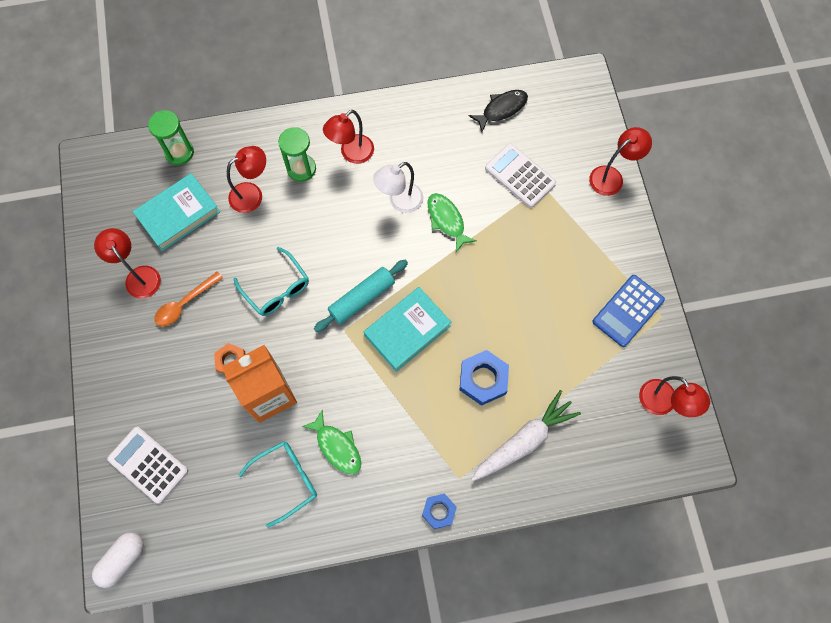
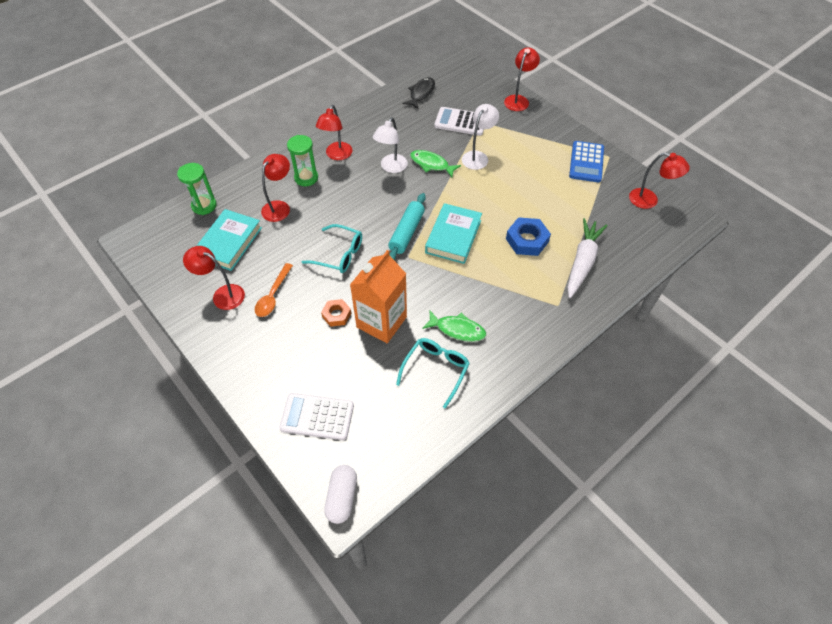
camera: 30 degrees left, 15 degrees down
blue nut [422,493,457,529] -> none
none -> white lamp [462,104,499,170]

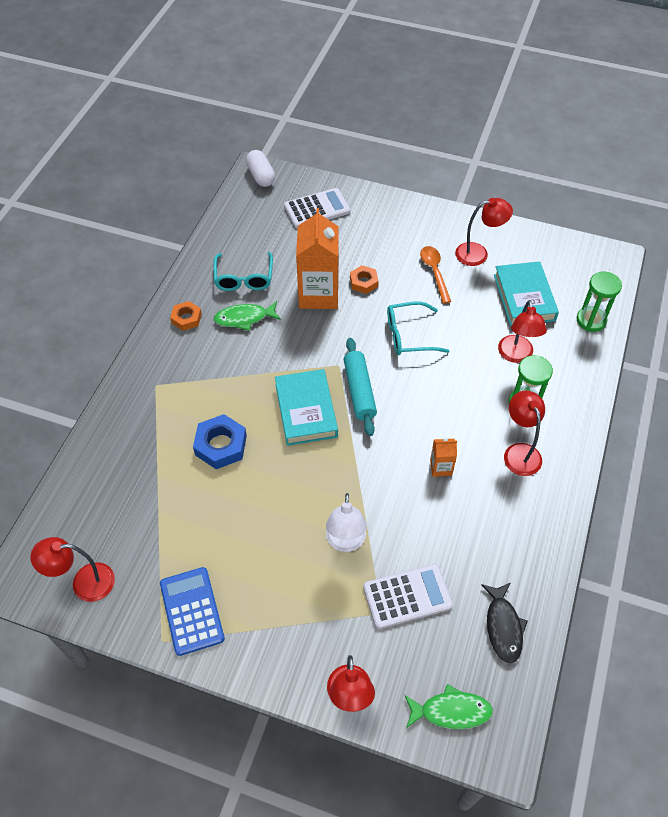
camera: 150 degrees right, 0 degrees up
white lamp [373,117,408,173] -> orange carton [430,438,457,477]
green fish [410,150,461,177] -> green fish moved to [405,684,493,729]
white carrot [567,218,607,298] -> none
none -> orange nut [170,301,202,331]

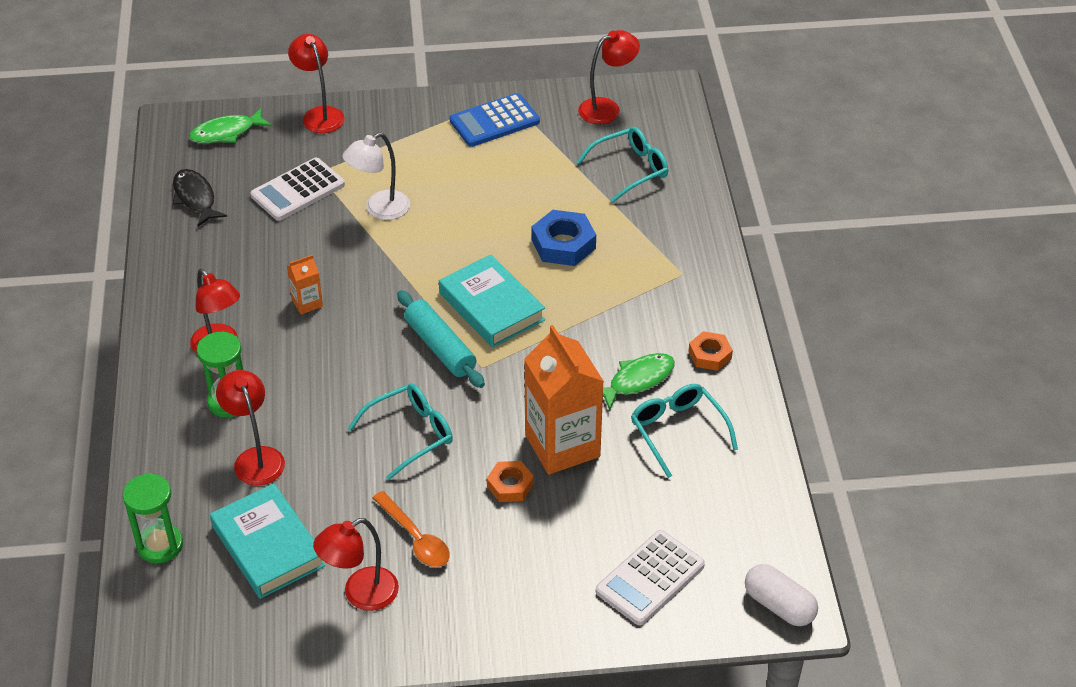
camera: 155 degrees right, 10 degrees down
blue calculator [160,567,225,656] -> blue calculator turned 105 degrees clockwise [450,93,540,147]
white lamp [326,493,367,552] -> white lamp turned 105 degrees counterclockwise [342,132,410,220]
none -> turquoise glasses [577,127,668,203]

